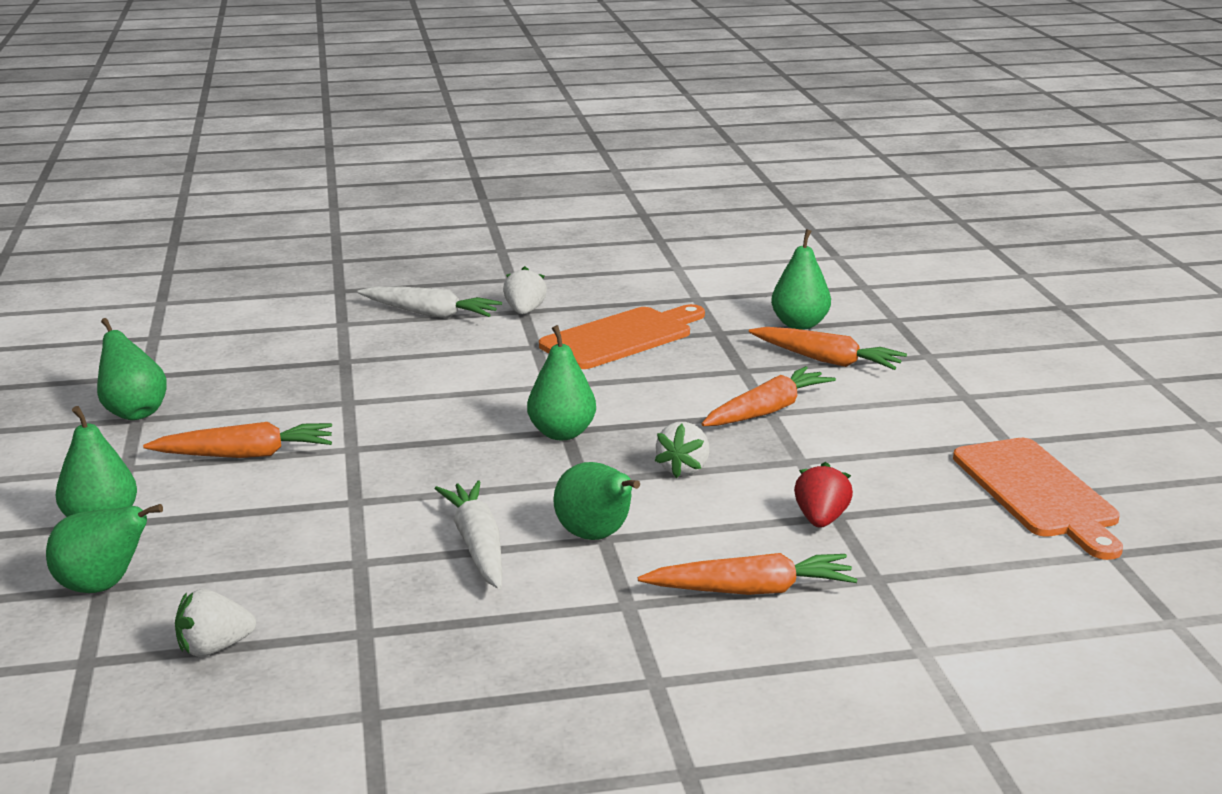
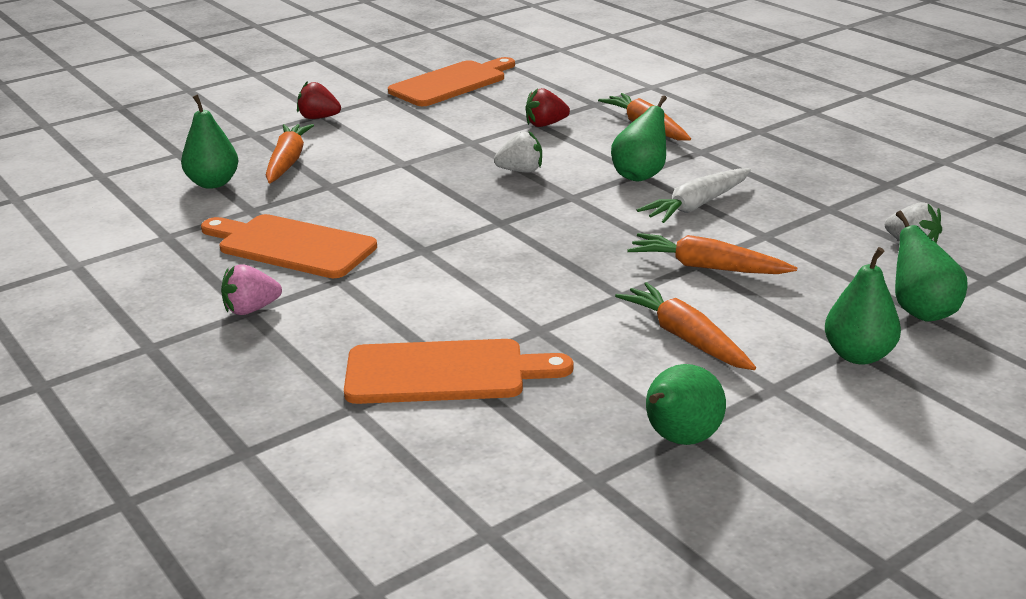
camera: 115 degrees left, 5 degrees up
white carrot [357,286,502,318] -> none
white strawberry [503,266,547,314] -> pink strawberry [221,264,282,315]
green pear [527,325,596,440] -> none
orange carrot [702,366,836,426] -> orange carrot moved to [627,233,797,274]
none -> red strawberry [297,81,341,119]
none -> orange cutting board [344,339,573,404]

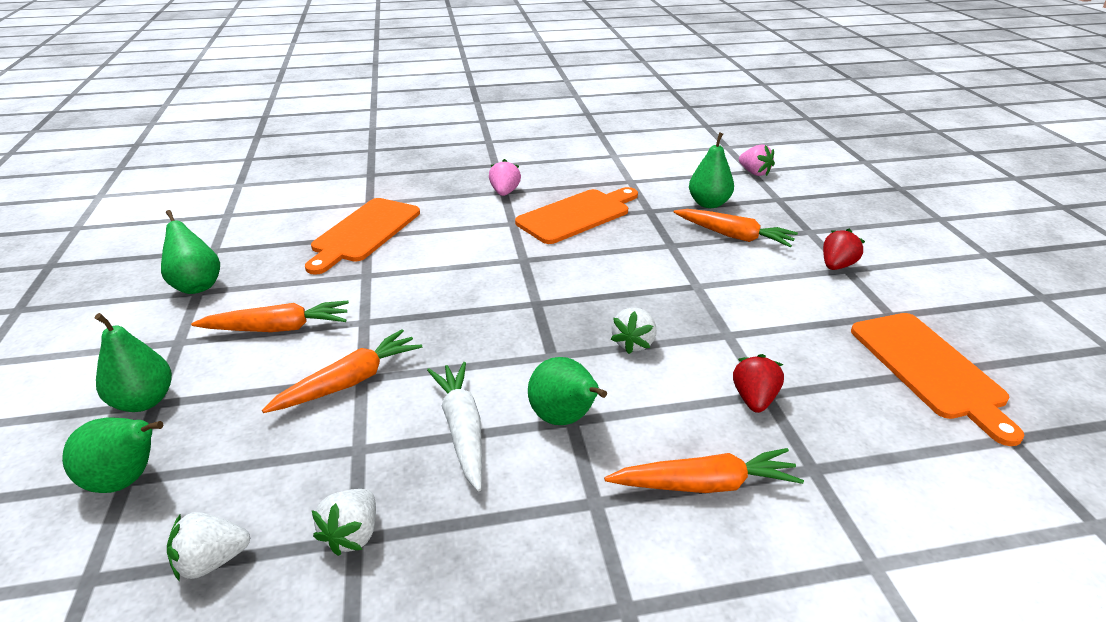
camera: 115 degrees right, 5 degrees up
none -> white strawberry [312,489,376,556]
none -> pink strawberry [739,144,775,176]

